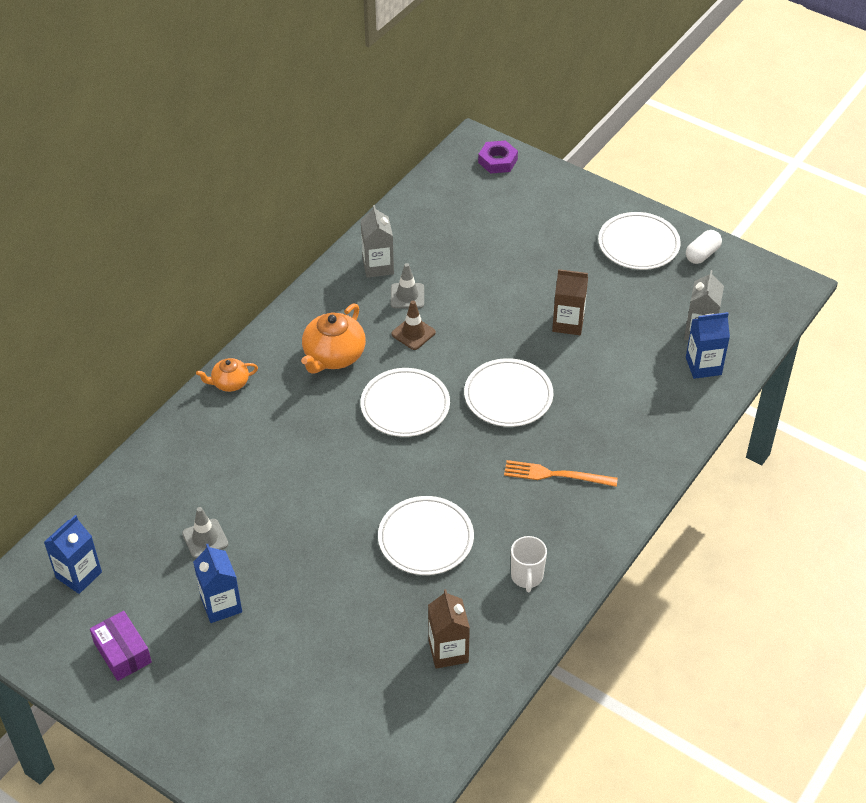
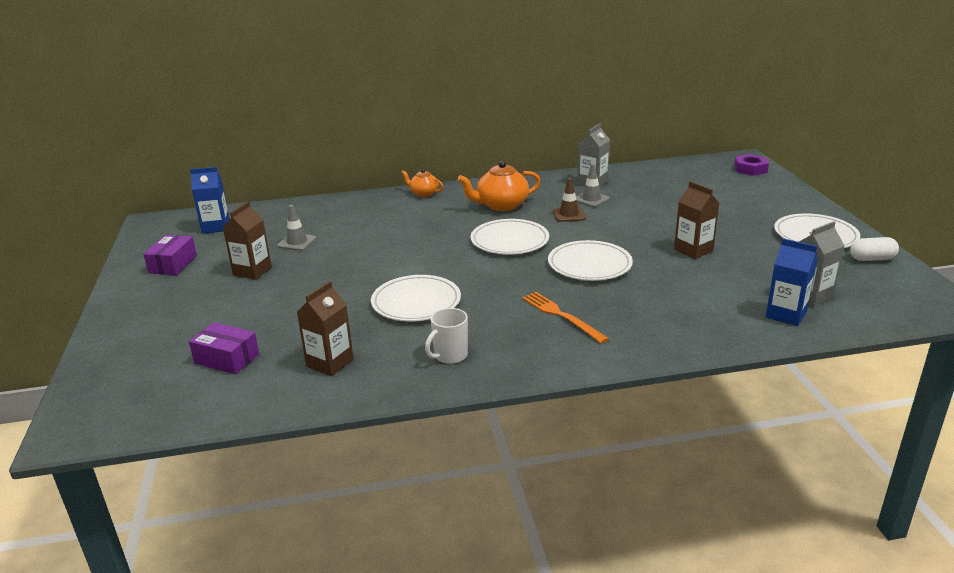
camera: 45 degrees right, 20 degrees down
blue carton [193,544,242,623] -> brown carton [223,201,272,280]
none -> purple box [189,322,259,374]

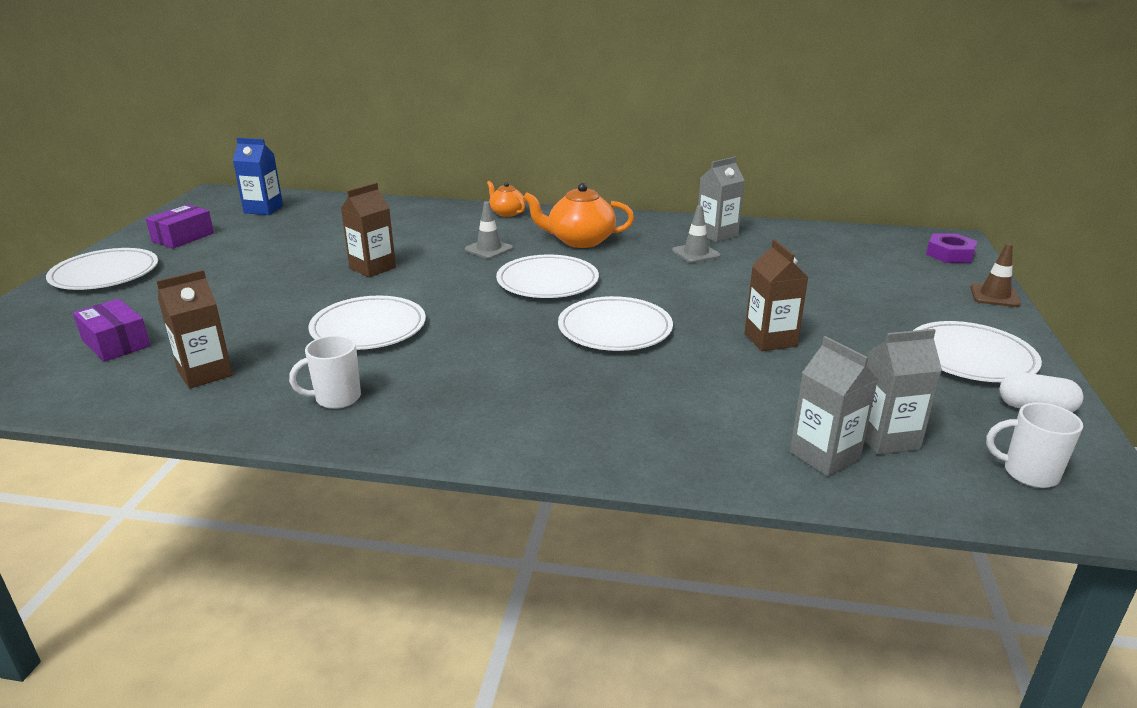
camera: 20 degrees right, 0 degrees up
brown carton [223,201,272,280] -> brown carton moved to [341,183,396,277]
grey traffic cone [277,205,317,251] -> grey traffic cone moved to [465,201,513,259]
orange fork [522,292,609,344] -> none
brown traffic cone [553,178,586,222] -> brown traffic cone moved to [970,243,1021,307]
blue carton [766,238,818,326] -> grey carton [790,336,878,476]
none -> white plate [46,248,158,290]
none -> white mug [986,403,1083,488]

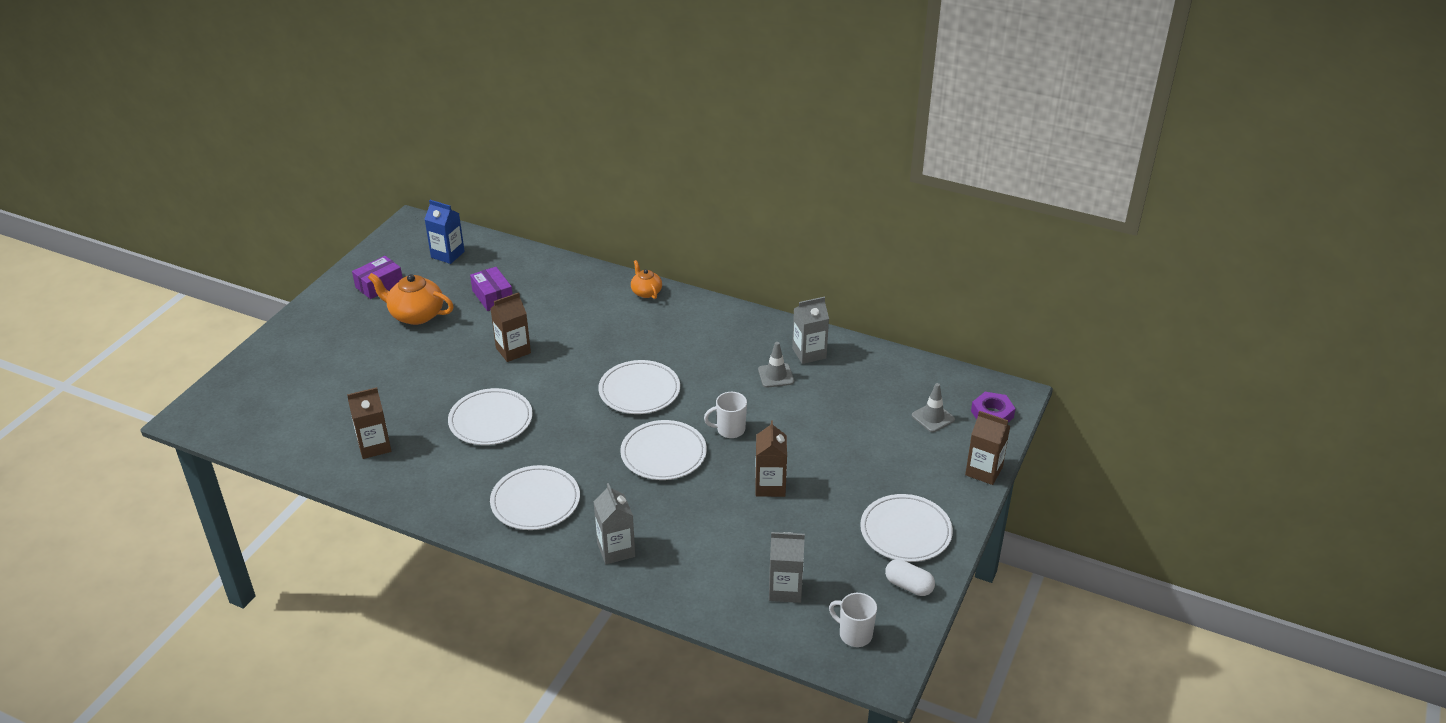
camera: 15 degrees right, 10 degrees up
white plate [46,248,158,290] -> white plate moved to [490,465,580,530]
purple box [73,299,150,362] -> purple box moved to [470,267,513,311]
white mug [289,335,361,409] -> white mug moved to [704,392,747,438]
grey traffic cone [465,201,513,259] -> grey traffic cone moved to [912,383,955,432]
orange teapot [523,183,634,248] -> orange teapot moved to [368,273,454,325]
grey carton [790,336,878,476] -> grey carton moved to [594,483,635,564]
brown traffic cone [970,243,1021,307] -> brown carton [965,411,1010,485]

